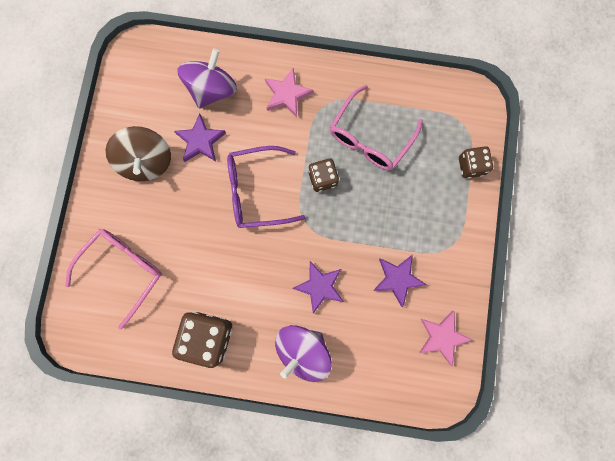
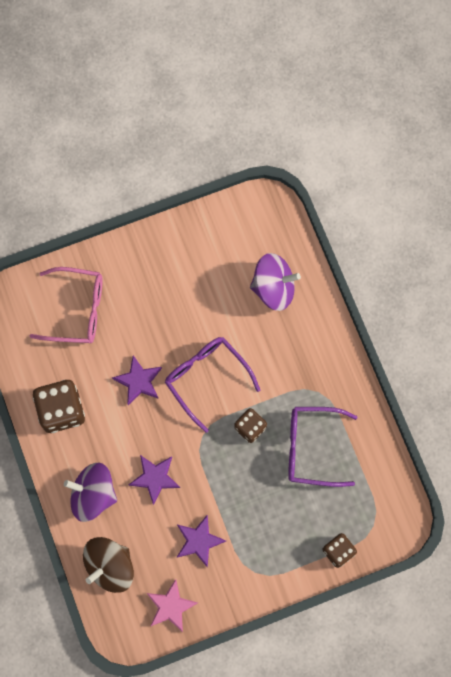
camera: 60 degrees right, 5 degrees down
brown spinning top [106,126,171,181] -> brown spinning top moved to [83,537,134,593]
purple star [174,113,226,162] -> purple star moved to [112,355,162,405]
pink star [265,68,313,117] -> none
pink glasses [330,85,423,170] -> purple glasses [288,407,357,487]

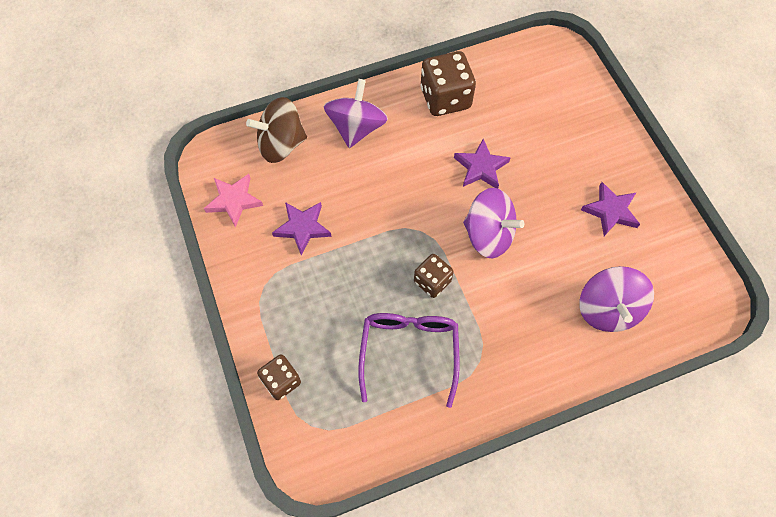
camera: 90 degrees right, 10 degrees down
pink glasses [29,267,102,343] -> none
brown spinning top [83,537,134,593] -> brown spinning top turned 60 degrees counterclockwise [246,97,307,163]
purple star [129,455,180,505] -> purple star moved to [581,182,640,236]
purple glasses [165,337,260,433] -> purple spinning top [463,188,524,258]

